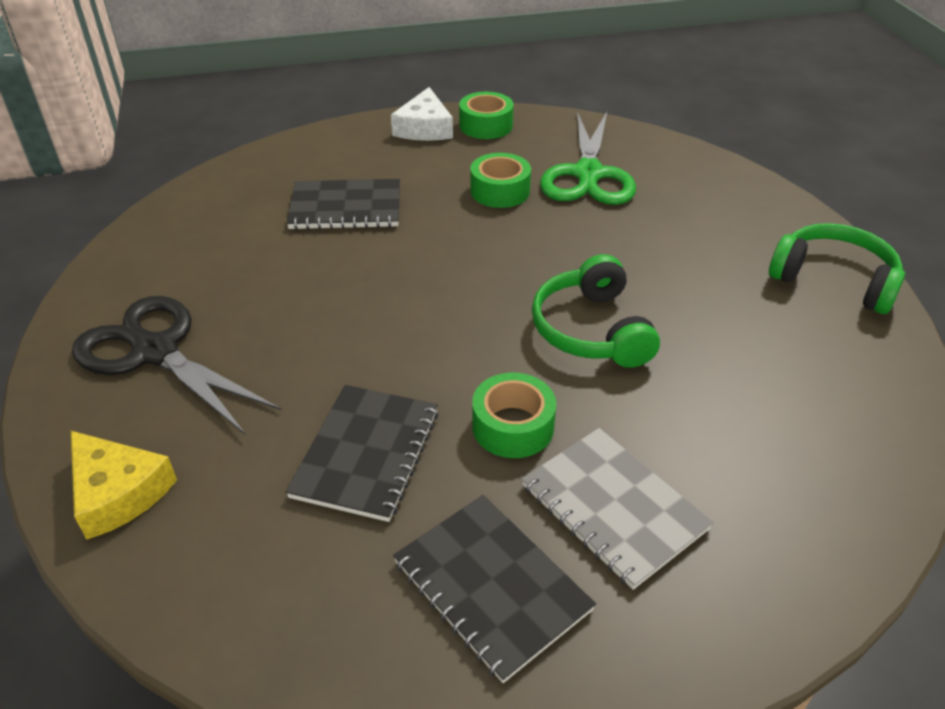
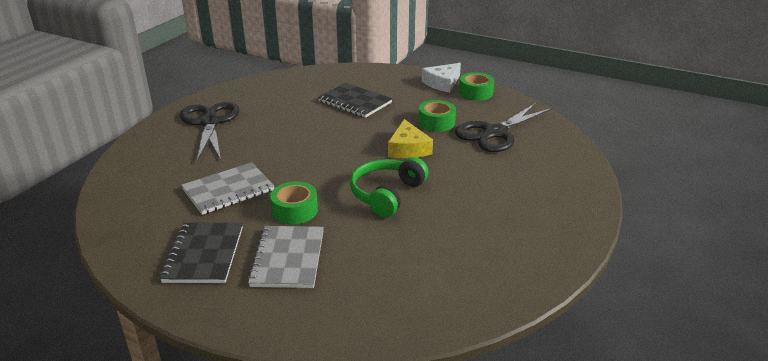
camera: 40 degrees right, 10 degrees down
yellow cheese [71,431,177,540] -> yellow cheese moved to [388,119,433,158]
black notebook [285,385,439,522] -> grey notebook [181,162,274,215]
green scissors [540,112,636,205] -> black scissors [455,103,553,152]
green headphones [769,223,905,314] -> none

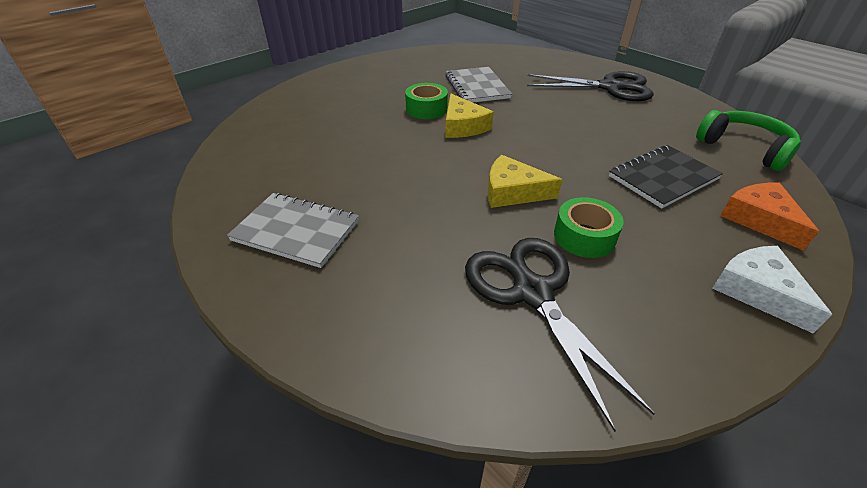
camera: 110 degrees right, 10 degrees up
black notebook [160,223,243,283] -> none
grey notebook [247,226,324,288] -> grey notebook moved to [227,193,359,268]
green headphones [350,157,429,217] -> green headphones moved to [696,110,801,171]
green tape [459,72,494,101] -> none
none -> yellow cheese [445,94,494,138]
none -> orange cheese [720,183,819,251]

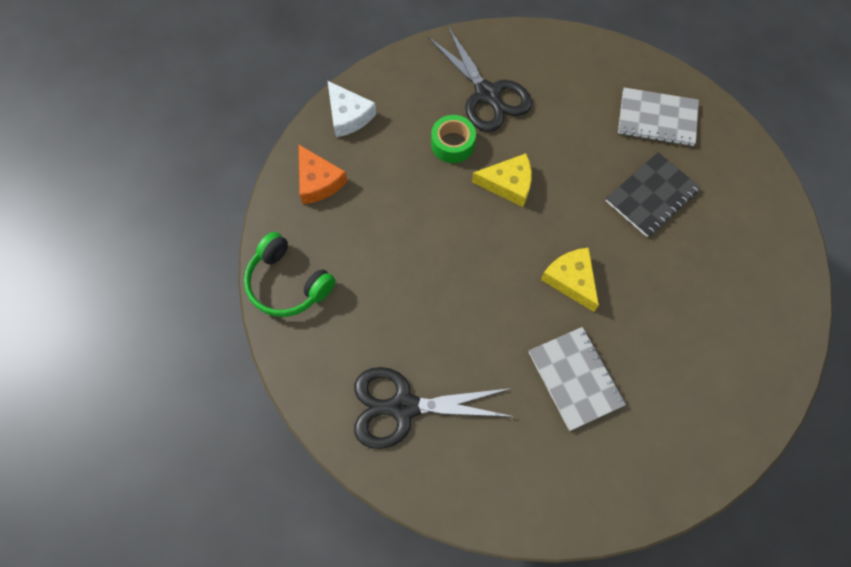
camera: 170 degrees right, 25 degrees up
green tape [405,83,448,119] -> none
black notebook [609,145,723,209] -> black notebook moved to [606,152,701,237]

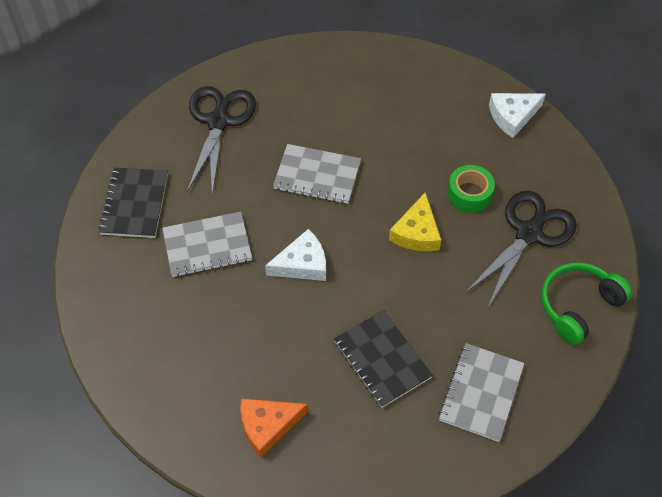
camera: 100 degrees right, 10 degrees down
green headphones [244,232,336,317] -> green headphones moved to [541,262,633,345]
orange cheese [299,145,348,204] -> orange cheese moved to [240,398,307,458]
black scissors [428,27,532,132] -> black scissors turned 150 degrees clockwise [465,190,577,307]
yellow cheese [541,248,599,312] -> white cheese [265,229,326,281]
none -> black notebook [98,168,168,238]
none -> grey notebook [273,144,361,204]

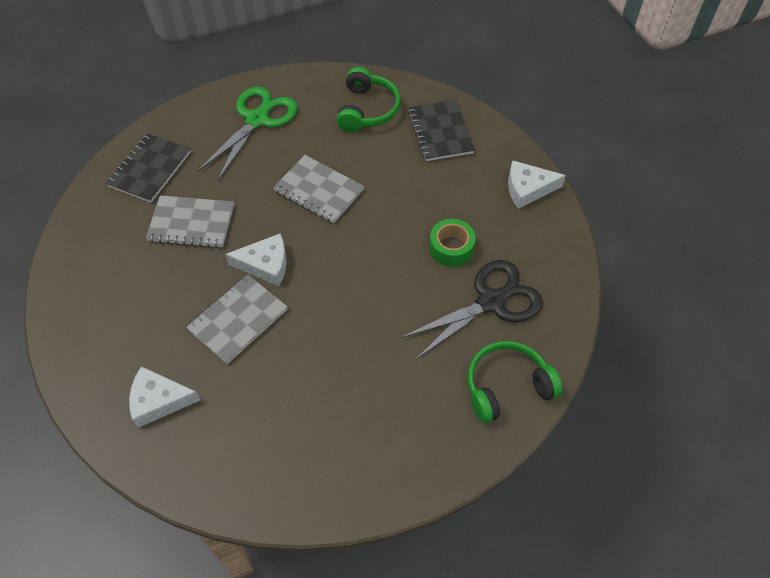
camera: 20 degrees right, 0 degrees up
black scissors [187,86,256,194] -> green scissors [198,86,298,181]
orange cheese [240,398,307,458] -> white cheese [129,366,200,428]
black notebook [334,310,433,408] -> black notebook moved to [408,100,475,161]
yellow cheese [389,192,441,251] -> none
grey notebook [439,343,524,442] -> grey notebook moved to [186,275,288,364]
none -> green headphones [336,67,400,132]

